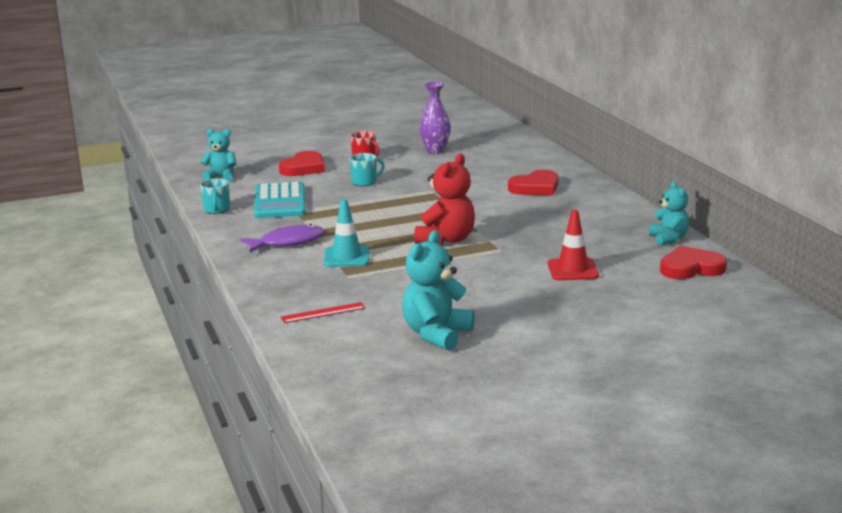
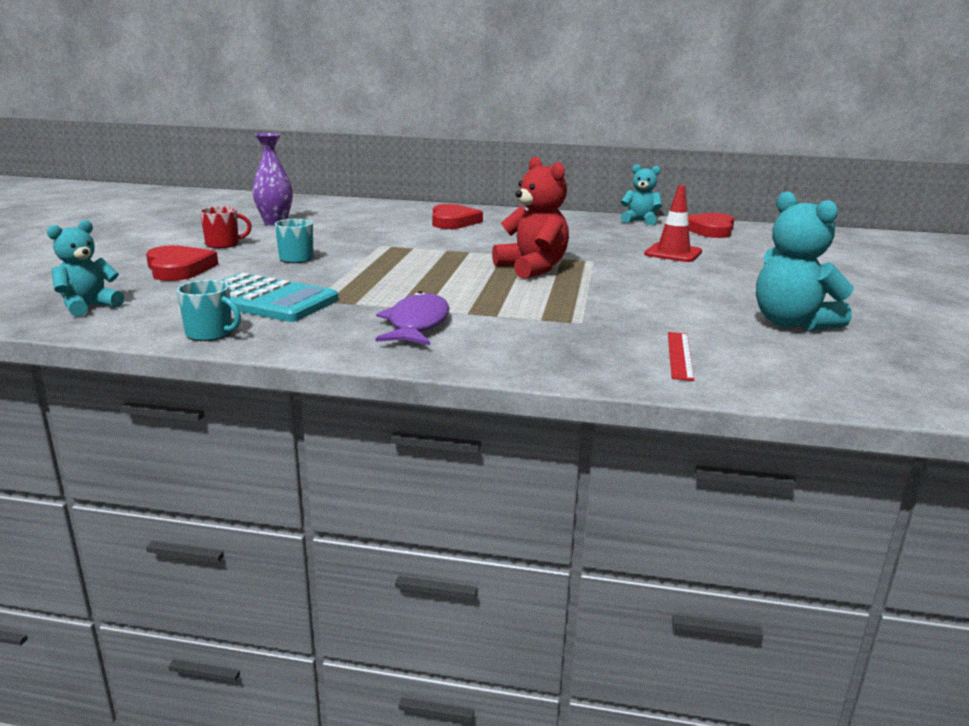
camera: 60 degrees left, 0 degrees up
turquoise traffic cone [324,199,369,267] -> none

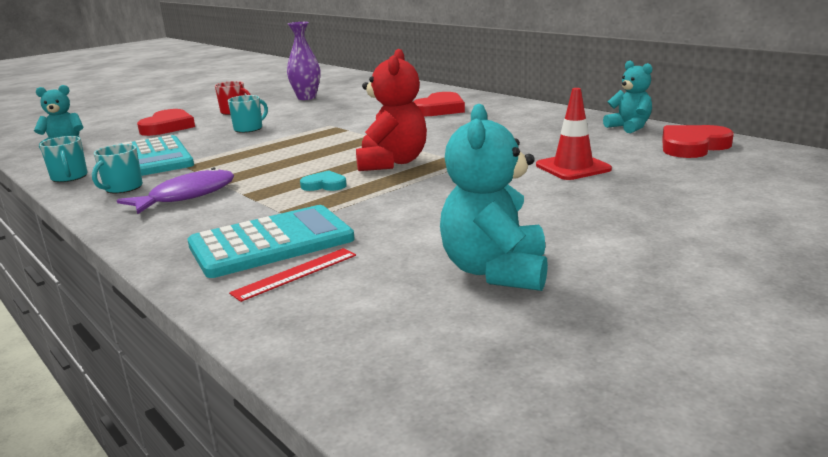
camera: 40 degrees right, 0 degrees up
none -> turquoise mug [92,144,143,193]
none -> turquoise calculator [188,205,355,278]
none -> turquoise heart [300,170,347,191]

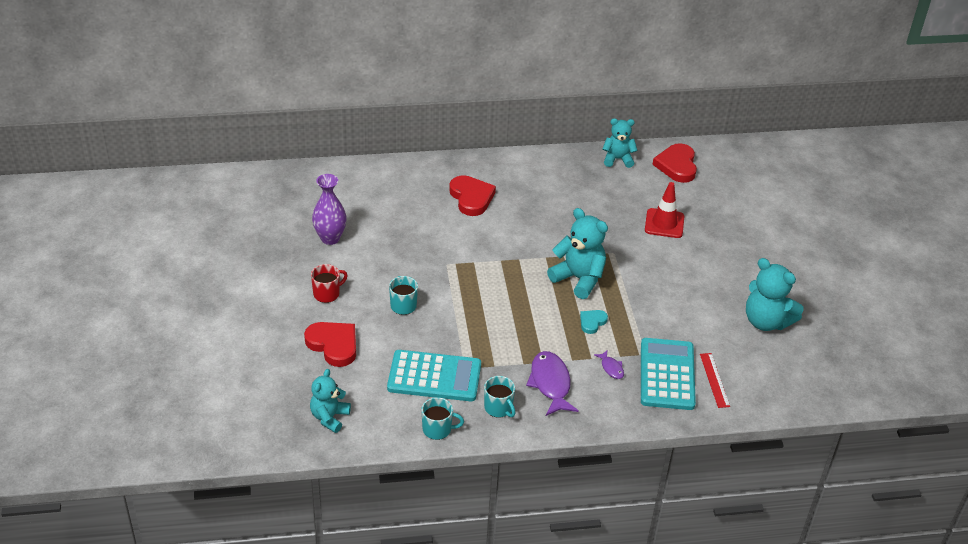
camera: 60 degrees left, 20 degrees up
red teddy bear [356,49,427,171] -> turquoise teddy bear [547,208,608,299]
none -> purple fish [594,350,624,379]

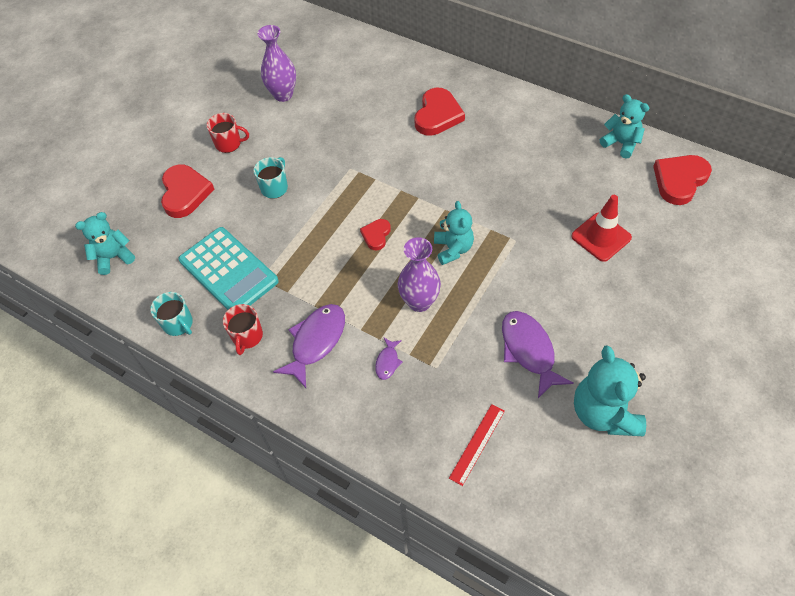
camera: 45 degrees right, 15 degrees up
turquoise mug [484,376,515,418] -> red mug [223,304,263,355]
turquoise teddy bear [547,208,608,299] -> turquoise teddy bear [434,201,474,265], size x0.65
turquoise heart [580,310,608,334] -> purple vase [398,237,441,312]
turquoise calculator [641,338,696,410] -> none
none -> red heart [360,219,391,250]
none -> purple fish [502,311,573,398]

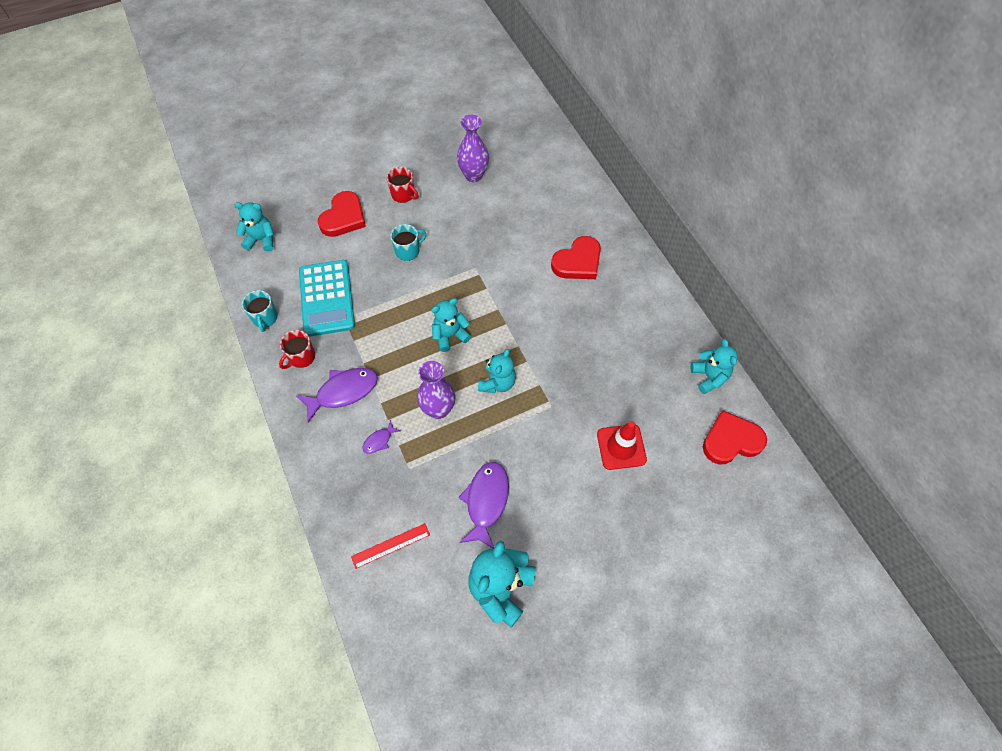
camera: 30 degrees right, 5 degrees up
red heart [360,219,391,250] -> turquoise teddy bear [431,298,471,352]

